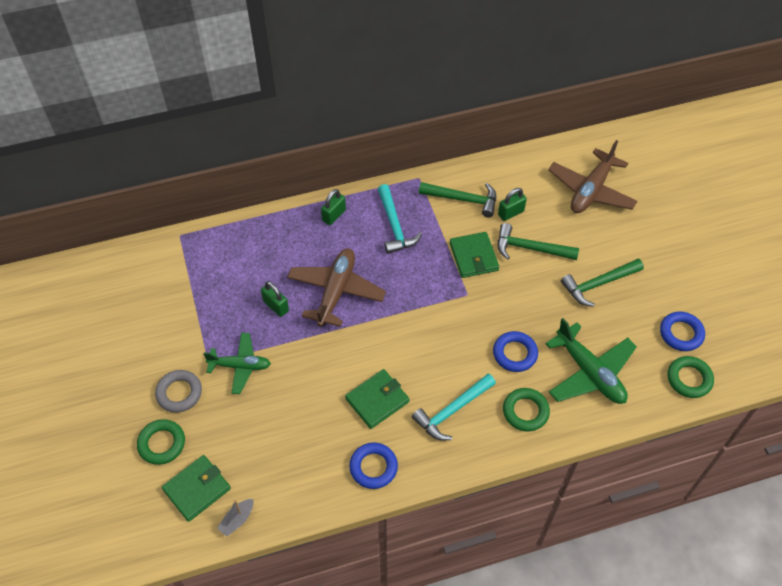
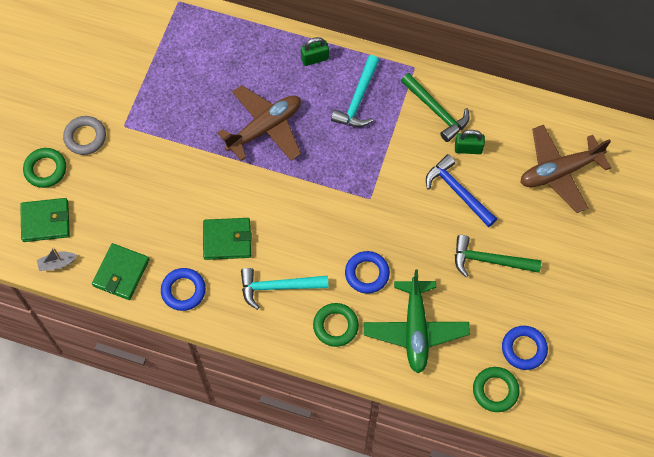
camera: 35 degrees right, 10 degrees up
green plane [203,333,271,394] -> none
green padlock [261,281,289,317] -> none
green wallet [450,232,499,278] -> green wallet moved to [92,243,149,300]
green hammer [498,223,579,260] -> blue hammer [426,154,497,227]

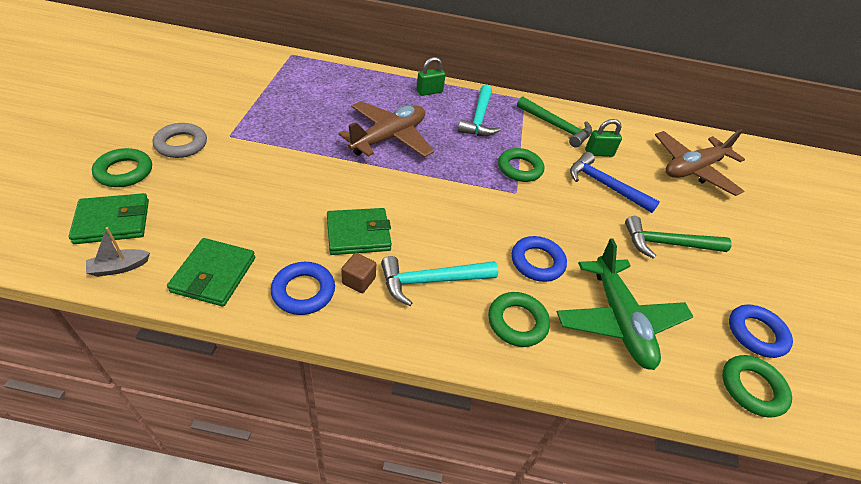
camera: 15 degrees left, 20 degrees down
none -> brown cube [341,253,376,293]
none -> green ring [498,148,544,182]

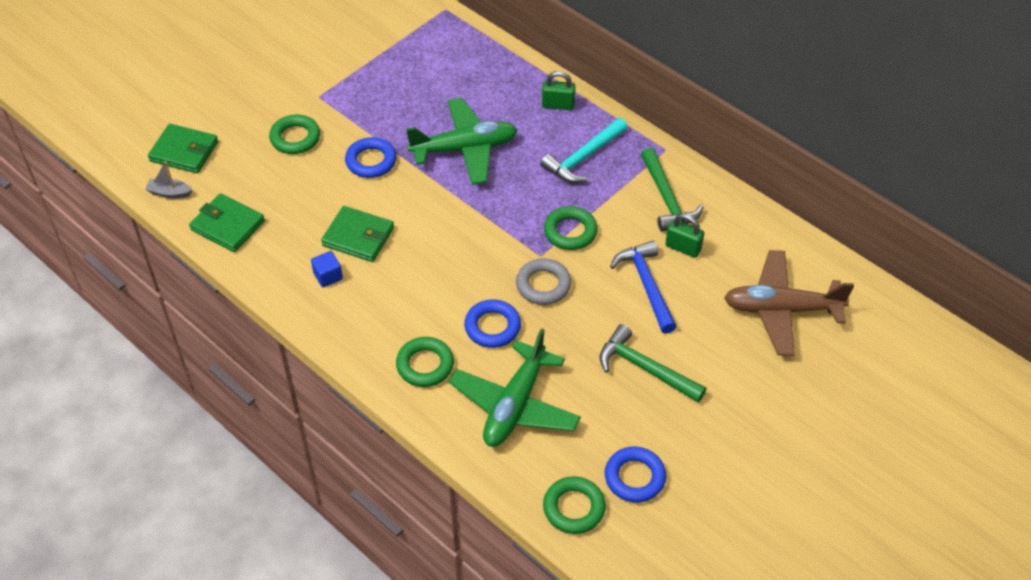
camera: 40 degrees right, 5 degrees up
green ring [92,148,152,187] -> green ring moved to [269,115,320,154]
grey ring [153,123,207,158] -> grey ring moved to [516,258,571,305]
green wallet [167,238,255,306] -> green wallet turned 75 degrees clockwise [189,193,265,252]
blue ring [271,262,335,315] -> blue ring moved to [345,137,396,178]
brown plane [339,101,434,158] -> green plane [406,98,517,185]
brown cube [341,253,376,293] -> blue cube [311,251,343,287]
turquoise hammer [381,256,498,306] -> none

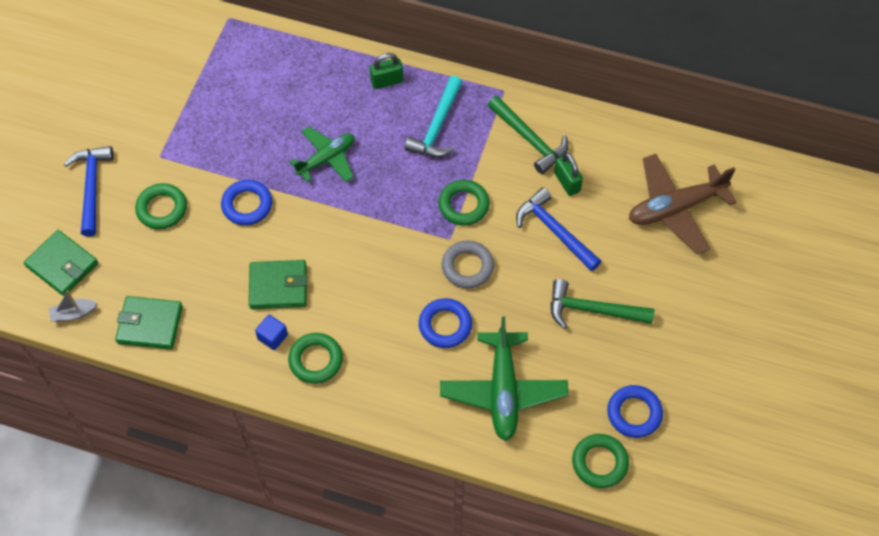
camera: 25 degrees left, 10 degrees up
green wallet [148,124,218,173] -> green wallet turned 45 degrees clockwise [24,230,98,296]
green ring [396,337,454,387] -> green ring moved to [288,333,343,384]
green plane [406,98,517,185] -> green plane [289,127,354,182], size x0.65
green padlock [665,213,704,258] -> green padlock turned 60 degrees clockwise [554,152,583,196]
none -> blue hammer [64,146,114,237]

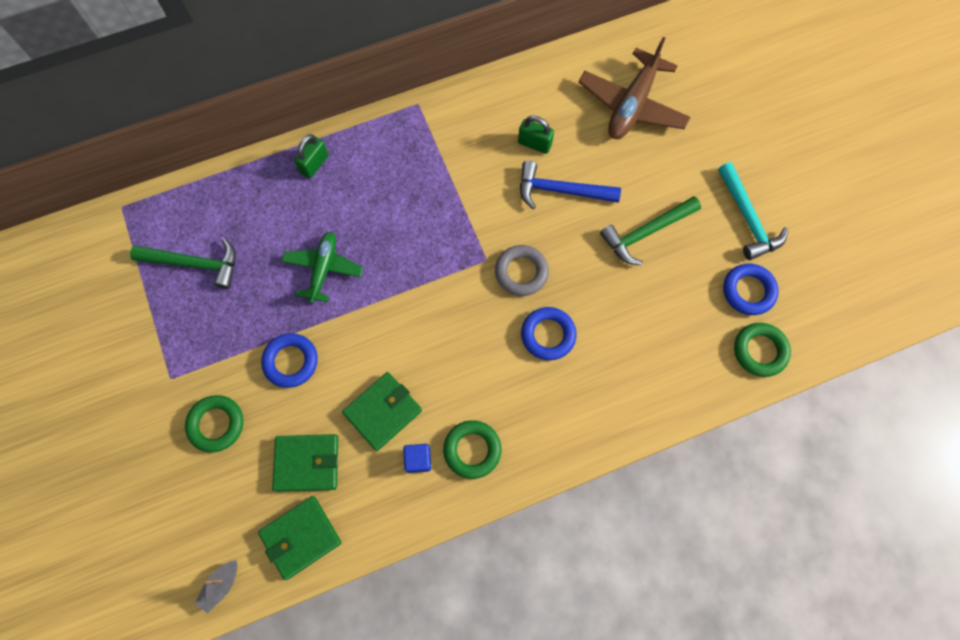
camera: 40 degrees left, 10 degrees up
green wallet [24,230,98,296] -> green wallet moved to [272,434,338,492]
blue hammer [64,146,114,237] -> none
turquoise hammer [405,76,462,157] -> turquoise hammer moved to [718,162,788,260]
green ring [438,180,490,226] -> none
green plane [440,317,568,441] -> none
green hammer [488,96,568,174] -> green hammer moved to [130,238,236,289]

